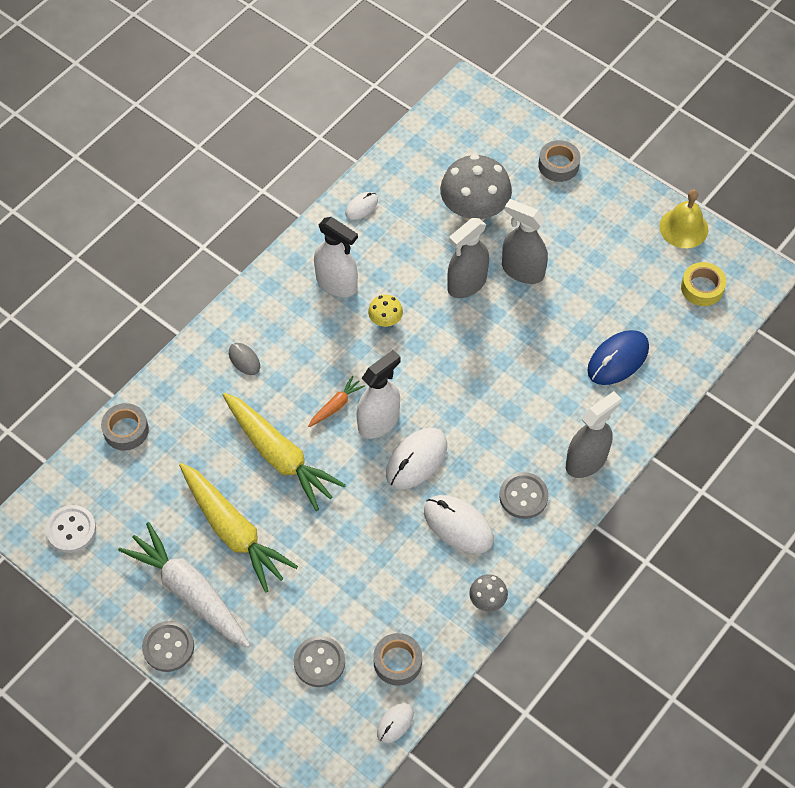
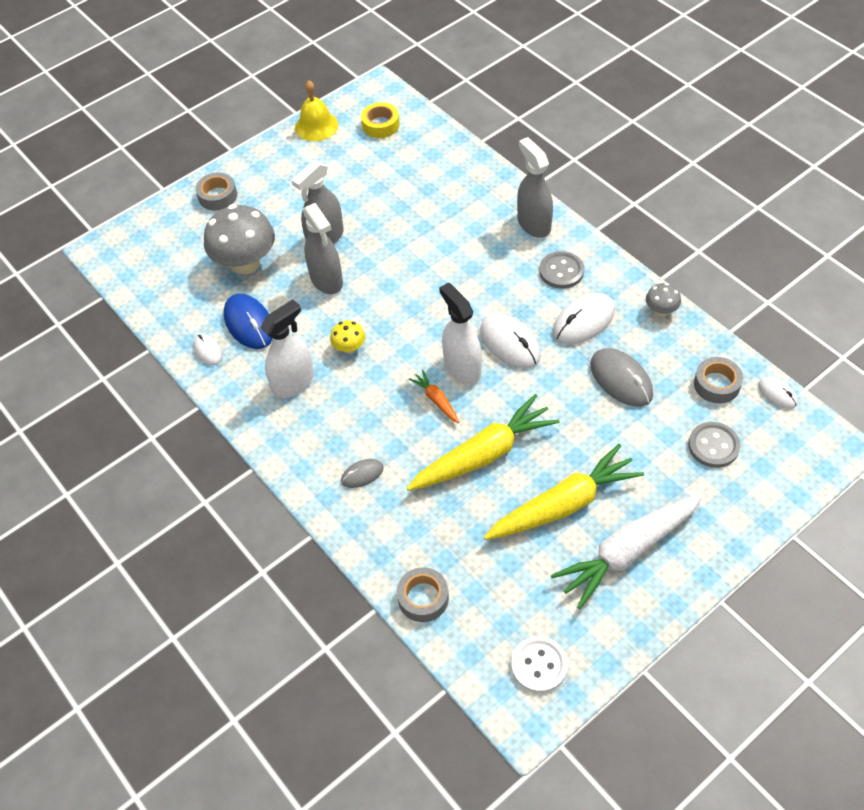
camera: 75 degrees left, 5 degrees down
grey button [142,621,194,672] -> none
blue mouse [587,330,649,385] -> blue mouse moved to [224,294,272,349]
none -> grey mouse [590,348,653,407]

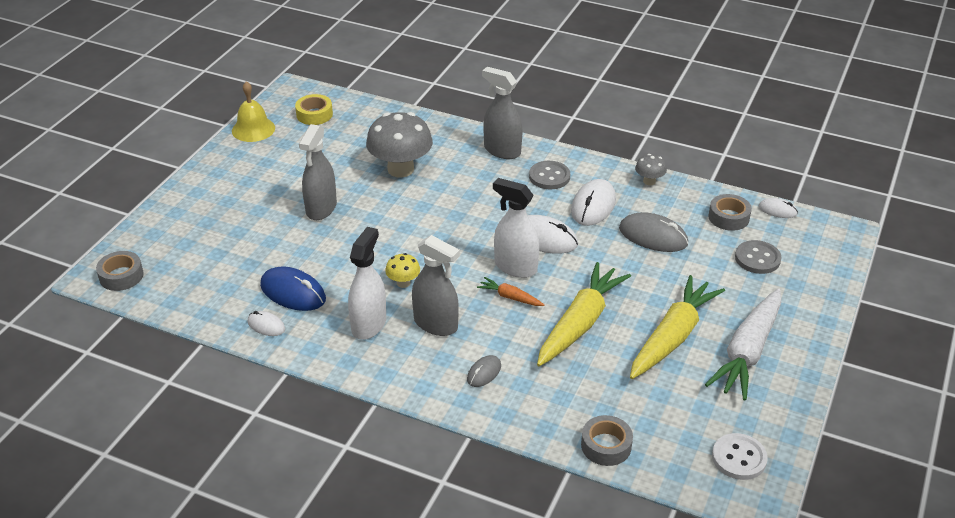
camera: 30 degrees left, 15 degrees down
grey tape [195,172,237,211] -> grey tape moved to [96,251,144,291]
grey mushroom [204,204,275,274] -> grey mushroom moved to [366,112,433,178]
grey spray bottle [303,203,343,294] -> grey spray bottle moved to [412,235,460,336]

